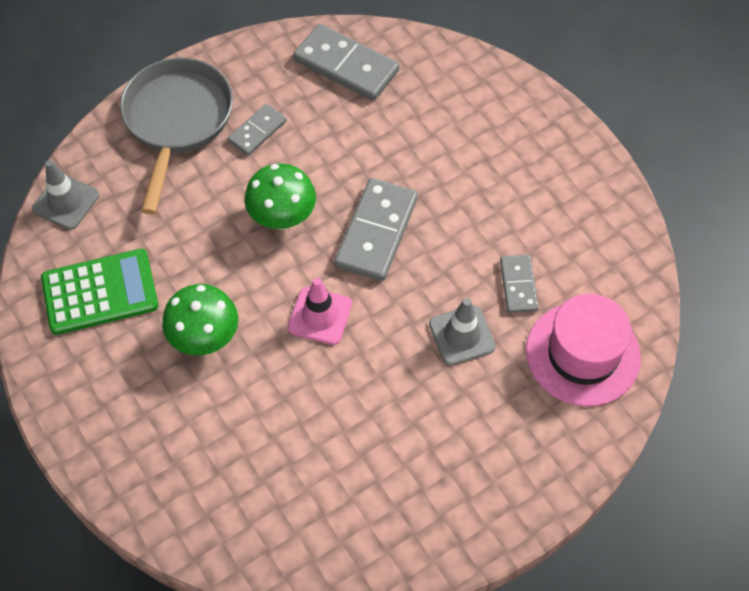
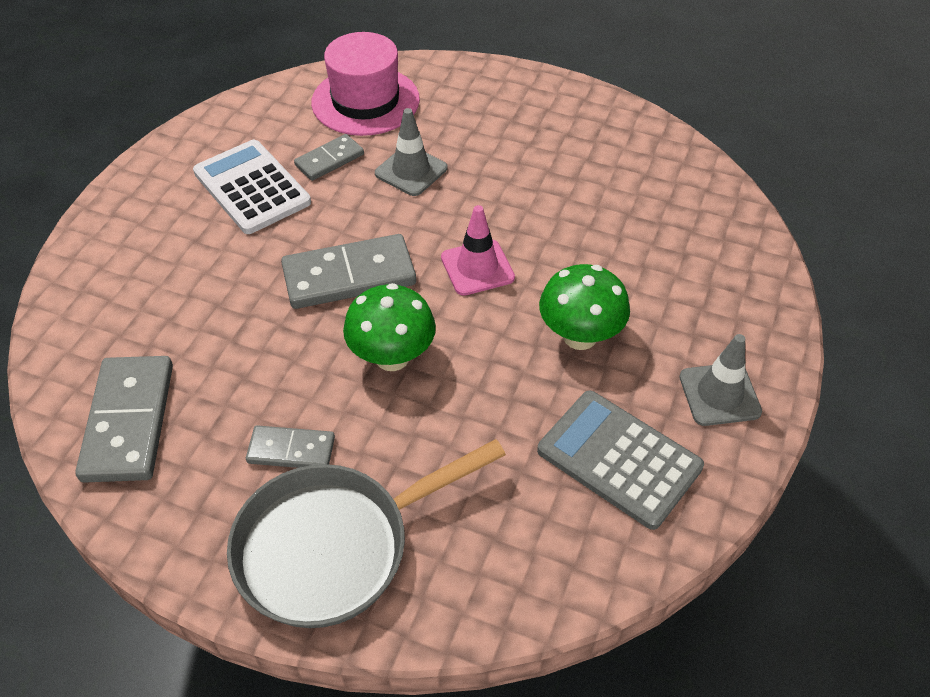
camera: 125 degrees left, 10 degrees down
grey traffic cone [32,160,99,230] -> grey traffic cone moved to [679,334,762,426]
green calculator [41,249,158,335] -> grey calculator [537,391,704,530]
none -> white calculator [193,140,311,234]

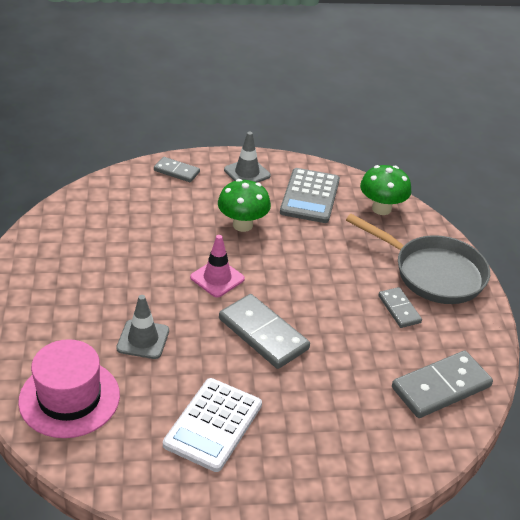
camera: 120 degrees left, 10 degrees down
grey domino [294,134,364,181] -> grey domino moved to [154,157,200,182]
green mushroom [343,283,436,371] -> green mushroom moved to [360,165,411,215]

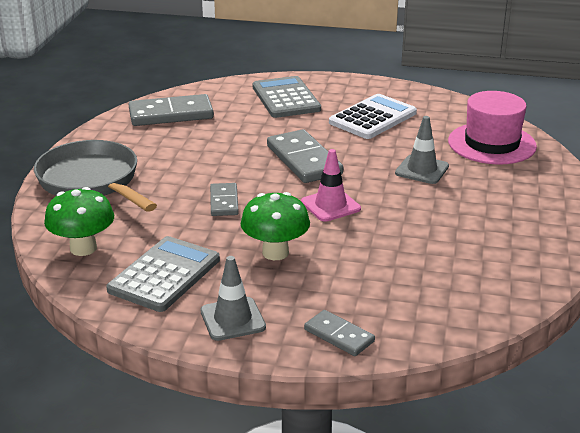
camera: 160 degrees left, 10 degrees down
grey domino [378,287,422,328] -> grey domino moved to [210,183,239,216]
none -> grey calculator [253,76,321,118]

